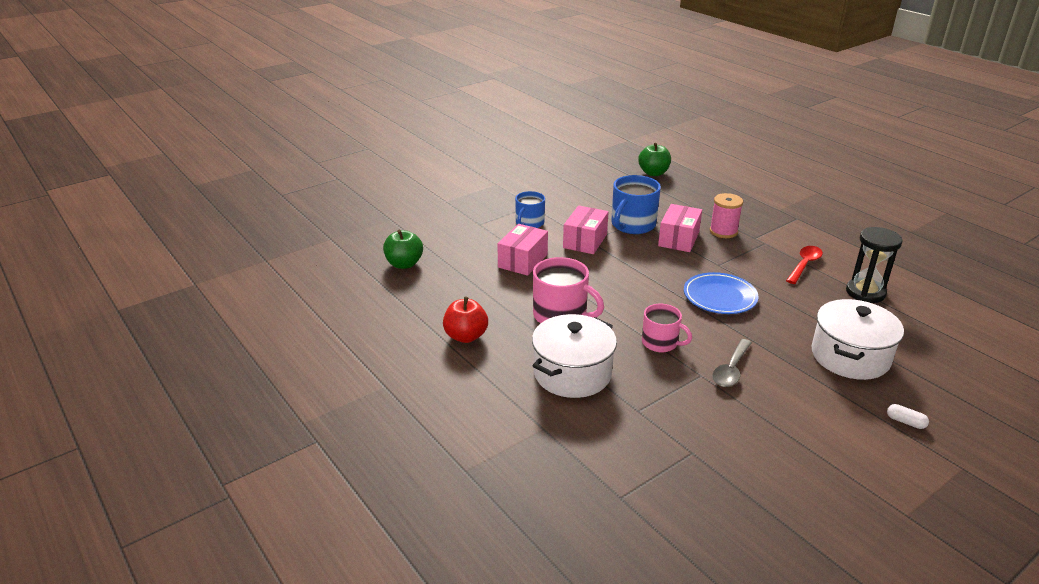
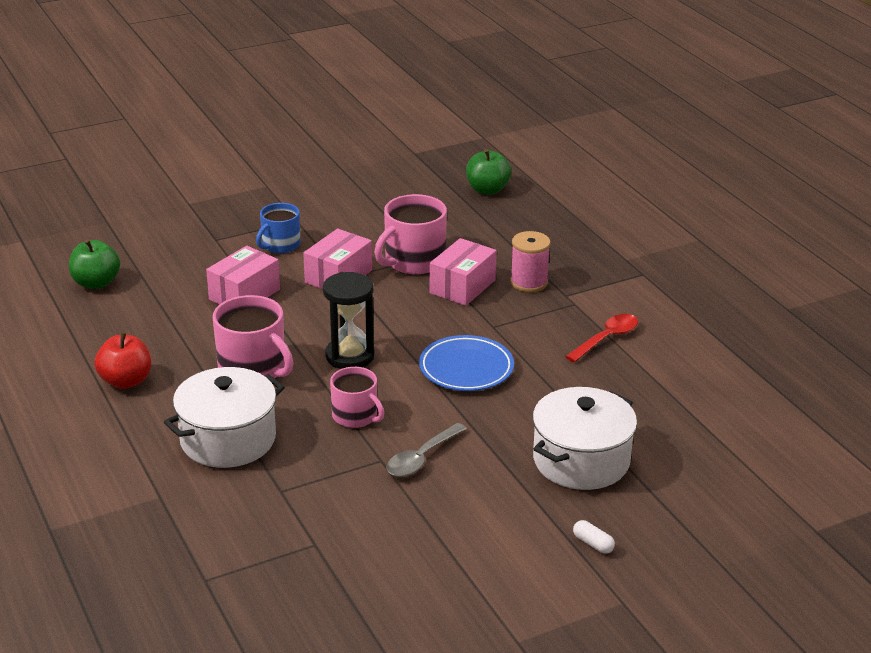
camera: 10 degrees right, 0 degrees up
blue mug [611,175,661,234] -> pink mug [374,194,447,274]
black hourglass [846,227,902,303] -> black hourglass moved to [323,272,375,369]

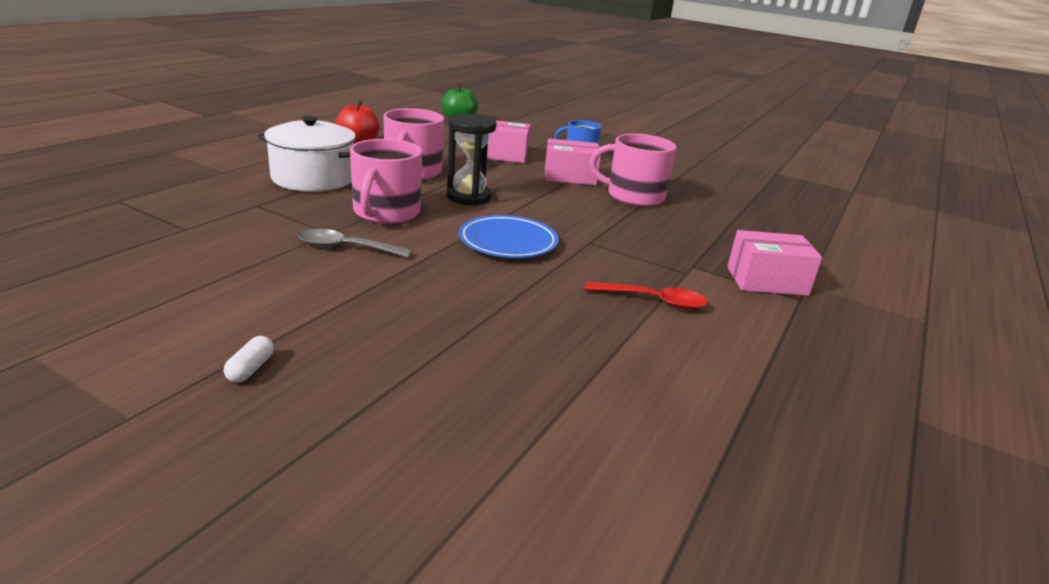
camera: 55 degrees right, 5 degrees down
pink mug [330,367,384,428] -> pink mug [350,139,422,224], size x1.55
pink box [429,238,497,306] -> pink box moved to [727,230,822,296]
green apple [466,149,511,195] -> none
pink spool [510,231,551,292] -> none
white pot [533,387,637,490] -> none

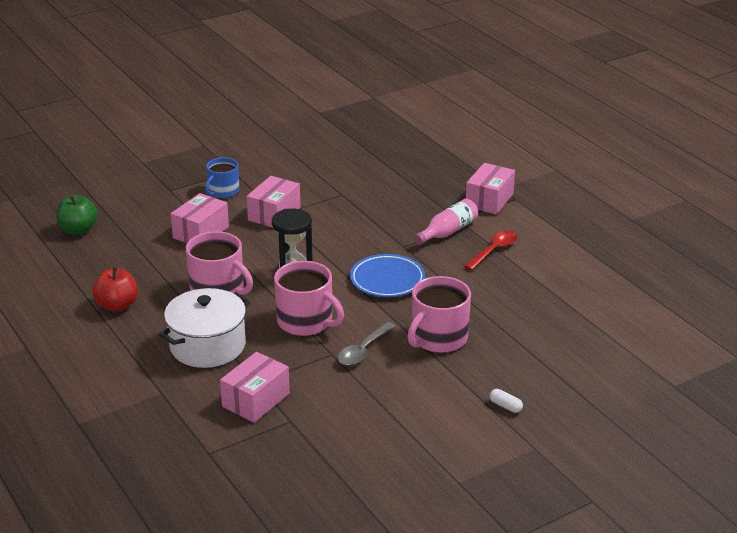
camera: 60 degrees left, 5 degrees up
pink mug [589,134,677,207] -> pink mug moved to [407,276,471,353]
none -> pink box [220,352,290,422]
none -> pink bottle [414,199,478,245]

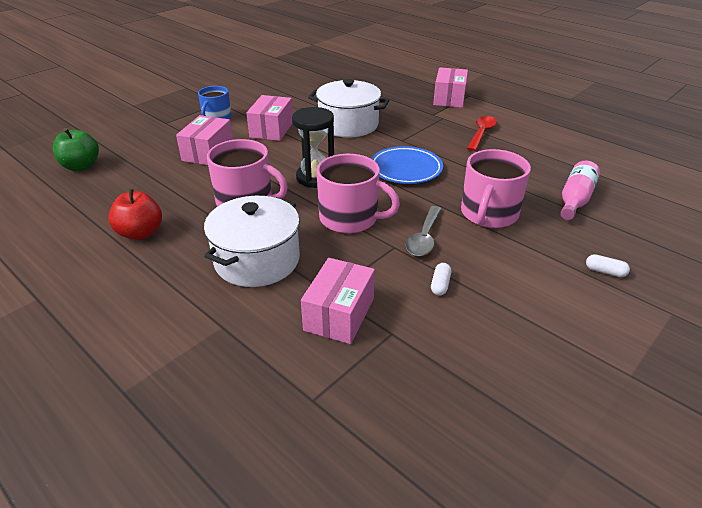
camera: 15 degrees left, 5 degrees up
pink bottle [414,199,478,245] -> pink bottle moved to [560,161,600,220]
none -> white pot [308,79,390,137]
none -> white capsule [431,263,451,296]

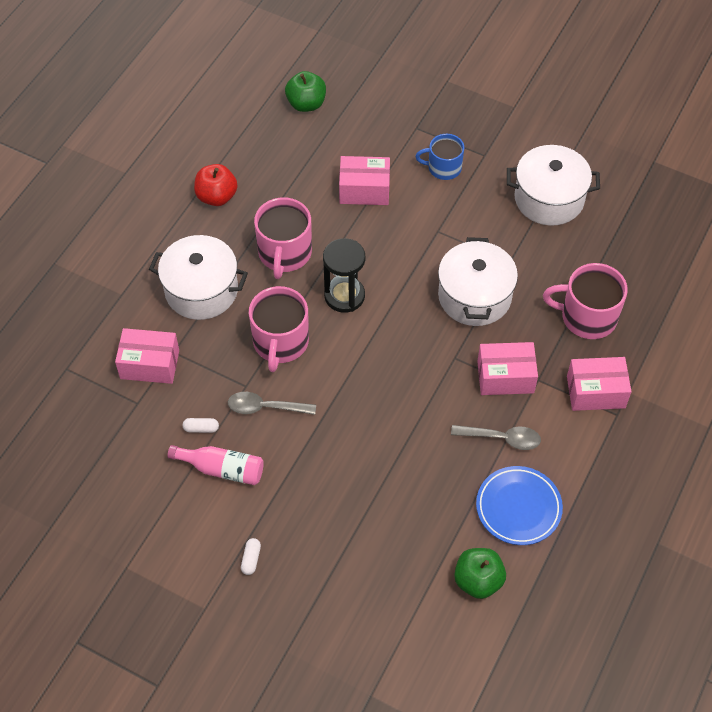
camera: 75 degrees right, 20 degrees up
pink box [246,95,293,141] -> pink box moved to [477,342,538,395]
blue plate [371,146,443,184] -> blue plate moved to [476,466,563,545]
pink mug [461,149,531,228] -> pink mug moved to [543,263,628,339]
red spoon [467,116,497,151] -> grey spoon [451,425,541,450]
pink bottle [560,161,600,220] -> pink bottle moved to [168,445,264,485]
none -> green apple [454,548,506,599]
none -> white pot [507,145,600,226]

